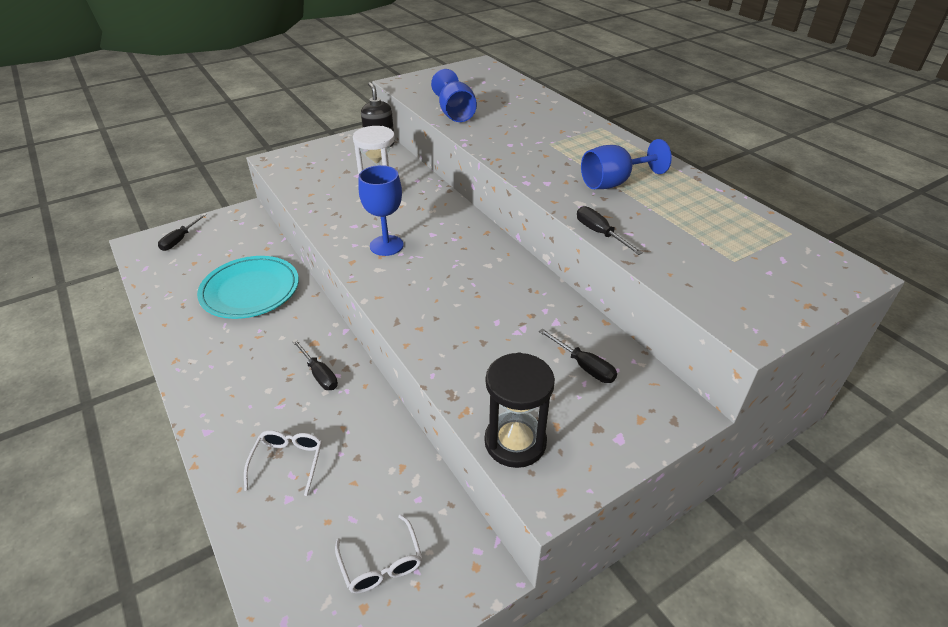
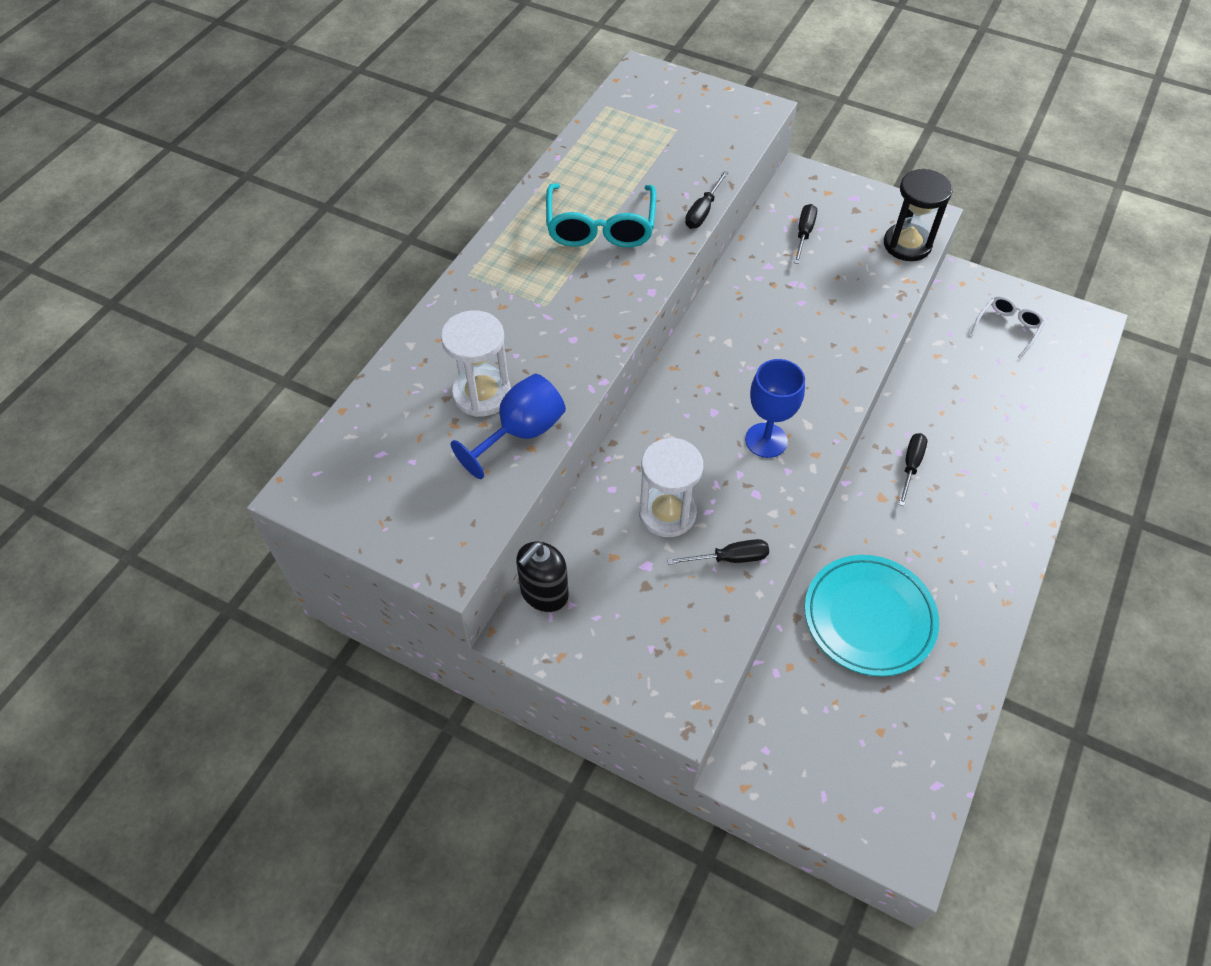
camera: 120 degrees left, 15 degrees up
black screwdriver [158,213,207,251] -> black screwdriver moved to [667,539,769,565]
white glasses [244,430,322,496] -> none
blue goblet [581,139,672,189] -> turquoise glasses [546,184,656,247]
none -> white hourglass [441,310,511,417]

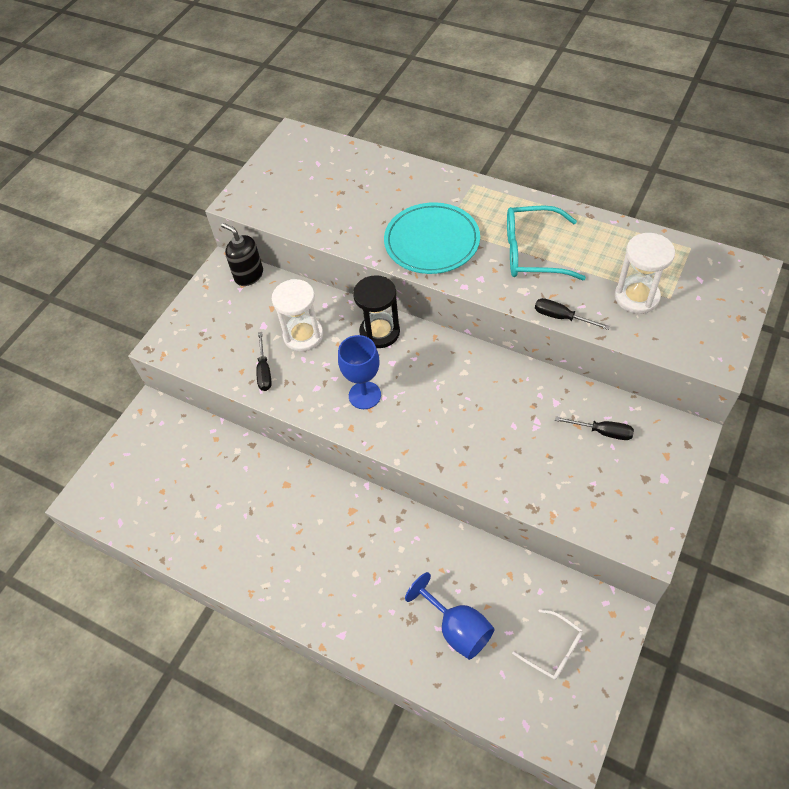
camera: 95 degrees right, 0 degrees up
white hourglass [441,310,511,417] -> white hourglass moved to [615,233,675,314]
blue goblet [451,374,566,479] -> blue goblet moved to [405,572,495,660]
turquoise plate [805,555,939,676] -> turquoise plate moved to [384,202,480,274]
black hourglass [884,169,953,261] -> black hourglass moved to [353,275,400,348]
black screwdriver [899,433,927,506] -> none

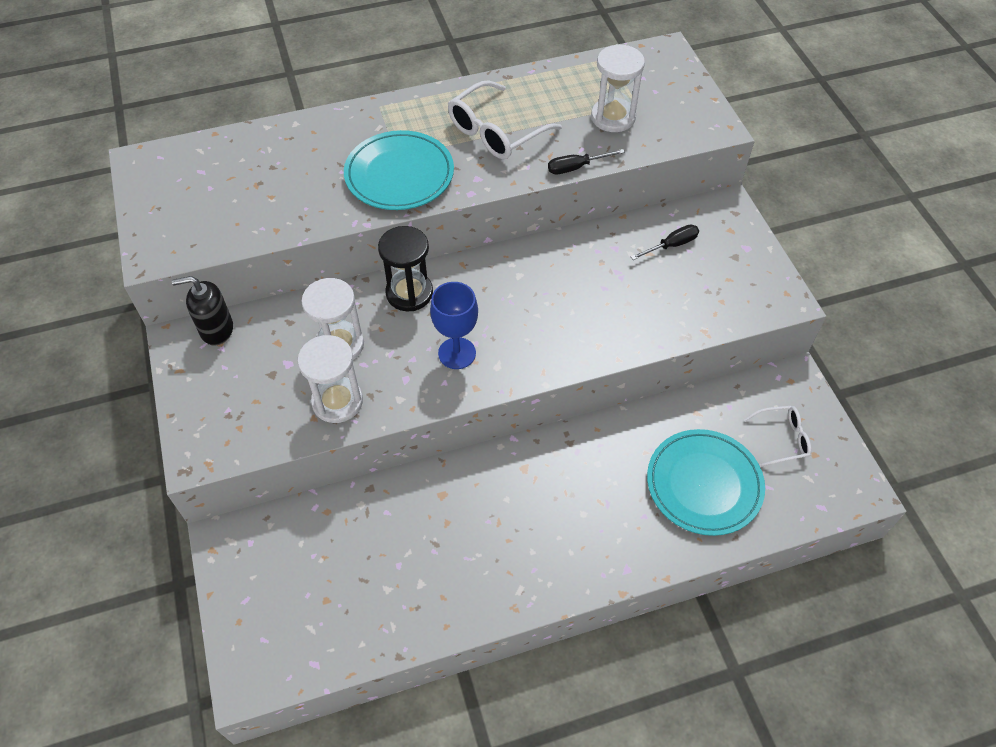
camera: 50 degrees left, 0 degrees up
black screwdriver [256,332,272,391] -> white hourglass [297,335,363,423]
blue goblet [405,572,495,660] -> turquoise plate [647,429,765,536]
turquoise glasses [507,206,586,280] -> white glasses [448,80,562,159]

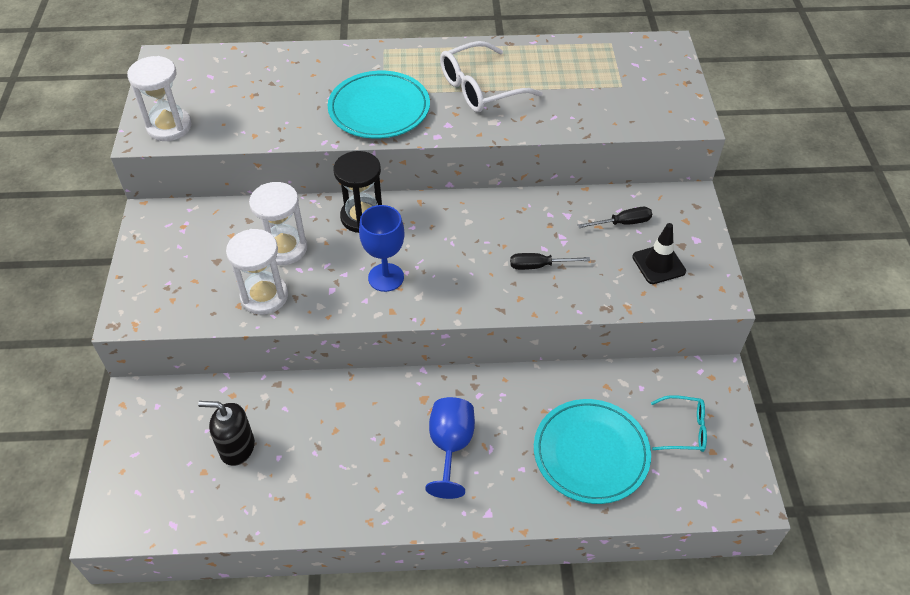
camera: 15 degrees right, 5 degrees down
black soap dispenser [172,276,233,345] -> black soap dispenser moved to [198,401,255,466]
black screwdriver [548,149,625,174] -> black screwdriver moved to [510,253,590,270]
white hourglass [591,44,645,132] -> white hourglass moved to [127,56,192,141]
white glasses [744,406,811,467] -> turquoise glasses [651,395,707,452]
none -> blue goblet [425,397,475,499]
none -> black traffic cone [632,223,686,284]

